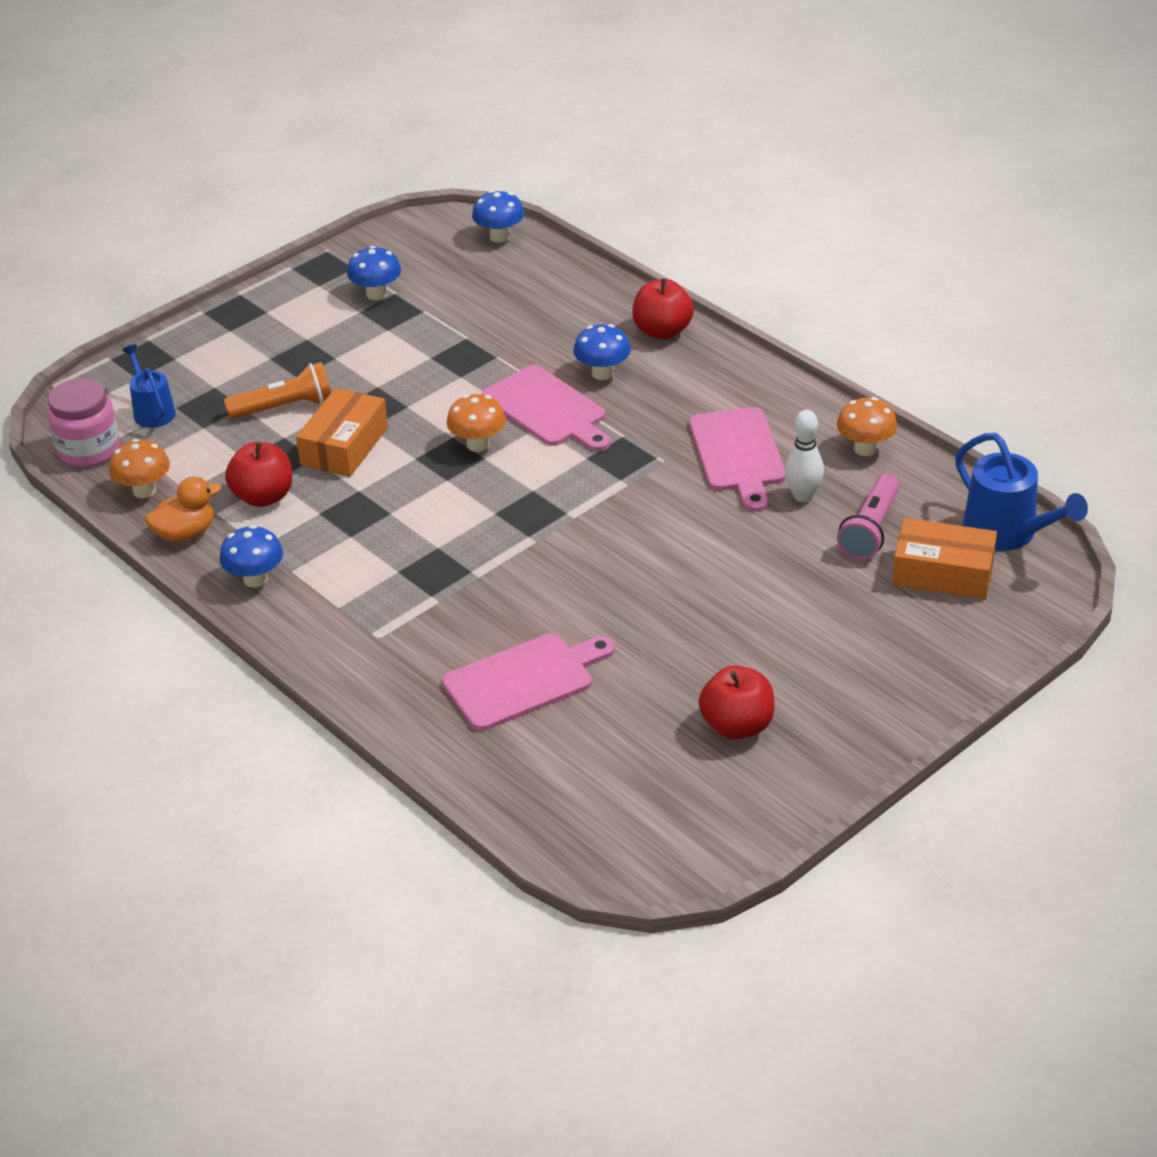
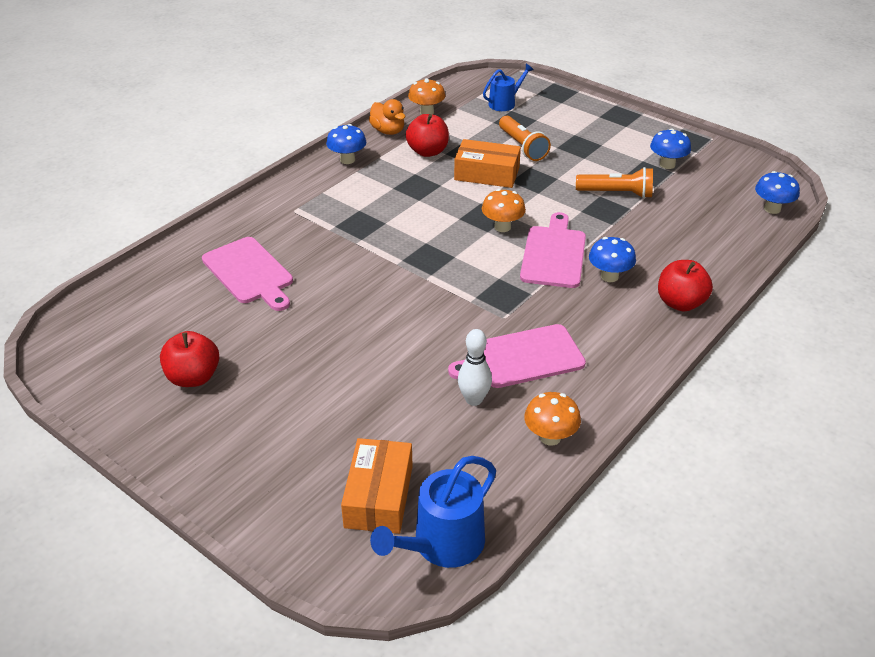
camera: 80 degrees right, 0 degrees up
pink jar [48,378,120,467] -> none
pink cutting board [482,365,611,452] -> pink cutting board turned 150 degrees clockwise [520,212,586,288]
pink flashlight [837,473,900,560] -> none
none -> orange flashlight [576,167,653,198]

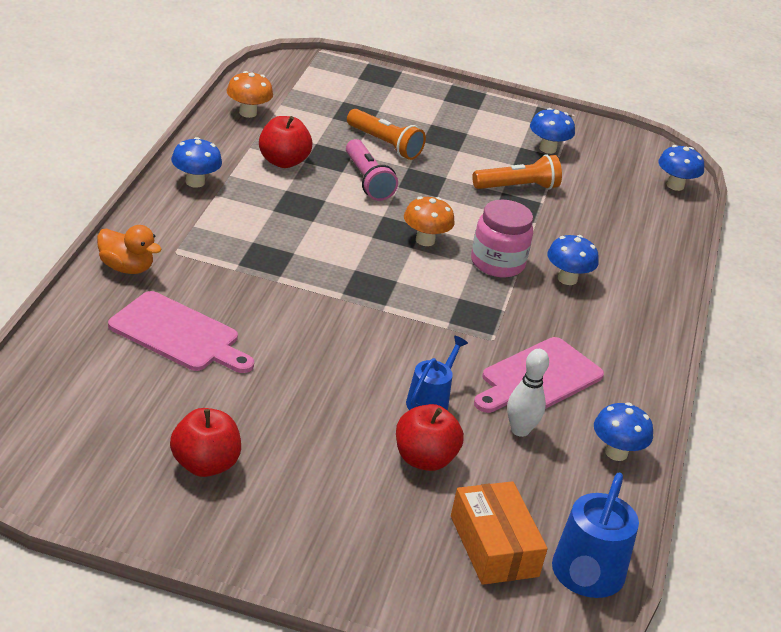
camera: 30 degrees left, 5 degrees down
orange duck [369,99,405,135] -> orange duck moved to [97,225,162,274]
orange box [454,139,521,188] -> pink flashlight [346,139,398,201]
blue watering can [483,64,533,111] -> blue watering can moved to [406,336,468,411]
pink cutting board [520,212,586,288] -> pink jar [471,200,533,277]
orange mushroom [524,392,581,446] -> blue mushroom [594,403,653,461]
red apple [658,260,713,311] -> red apple moved to [396,404,464,471]

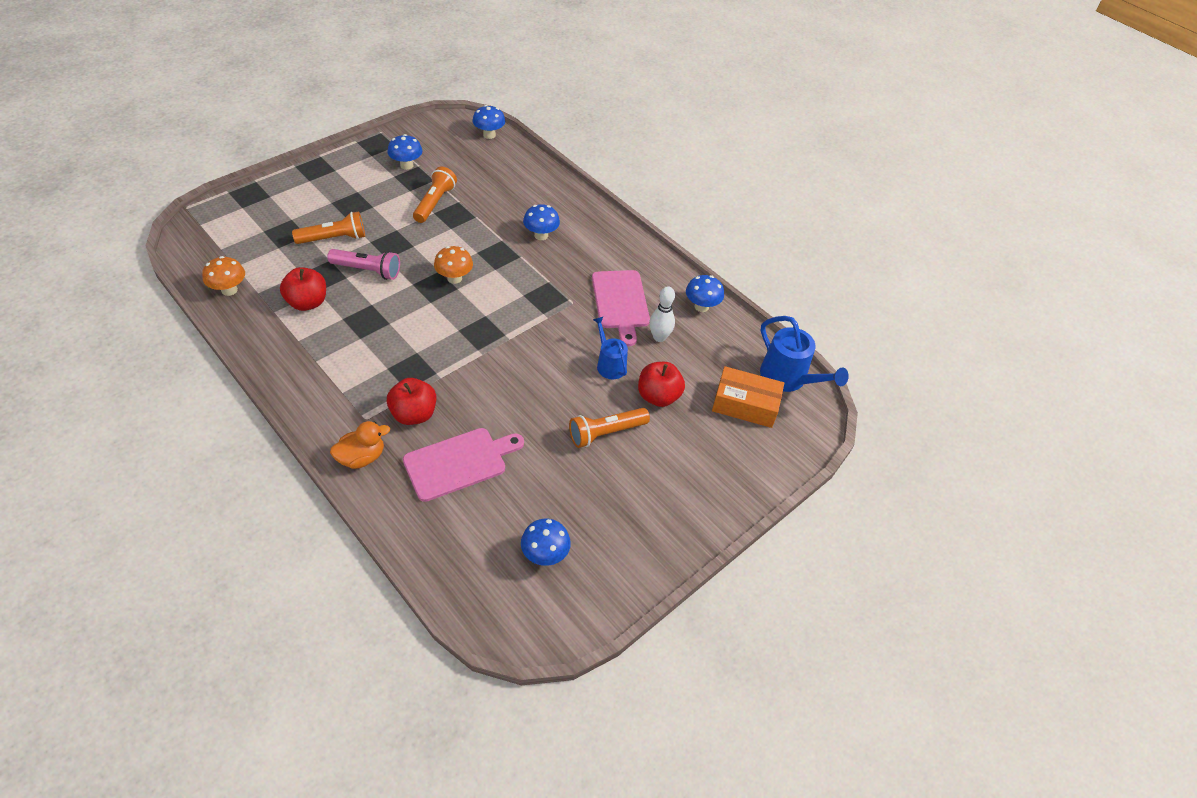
camera: 55 degrees left, 15 degrees up
red apple [170,408,241,477] -> red apple moved to [387,378,436,425]
blue mushroom [171,137,222,188] -> blue mushroom moved to [521,519,571,566]
pink jar [471,200,533,277] -> none
none -> orange flashlight [569,408,650,448]

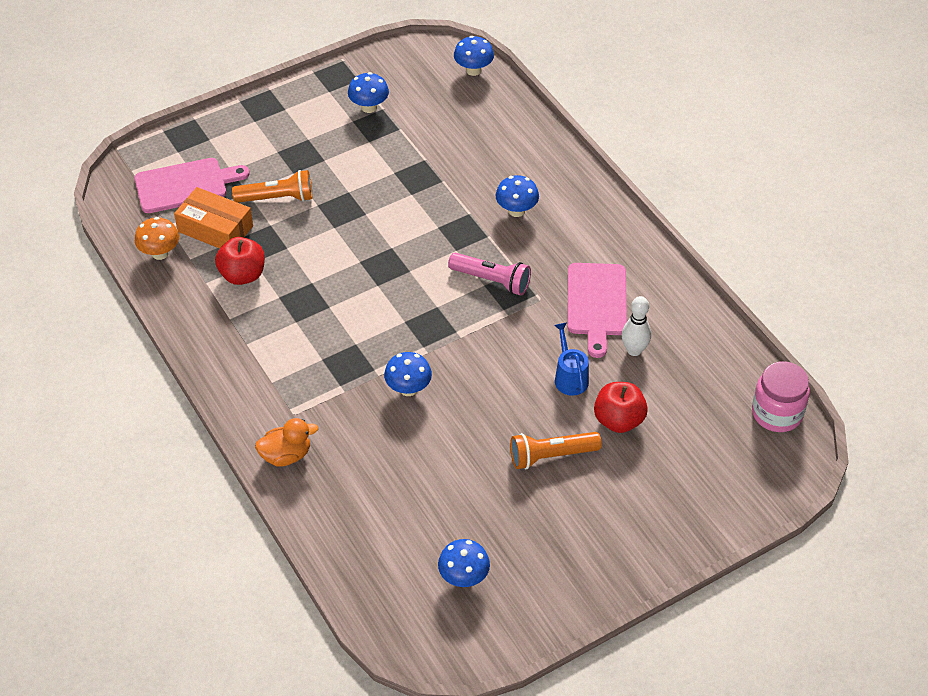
camera: 15 degrees right, 0 degrees up
pink flashlight [327,249,400,280] -> pink flashlight moved to [448,253,531,295]
red apple [387,378,436,425] -> none
pink cutting board [403,428,524,502] -> pink cutting board moved to [135,158,249,213]
orange flashlight [413,167,457,223] -> none
orange mushroom [434,246,473,284] -> none
blue mushroom [686,275,724,312] -> blue mushroom moved to [384,352,432,396]
orange box [712,366,784,428] -> orange box moved to [174,187,253,248]
blue watering can [760,316,849,392] -> pink jar [752,361,810,432]

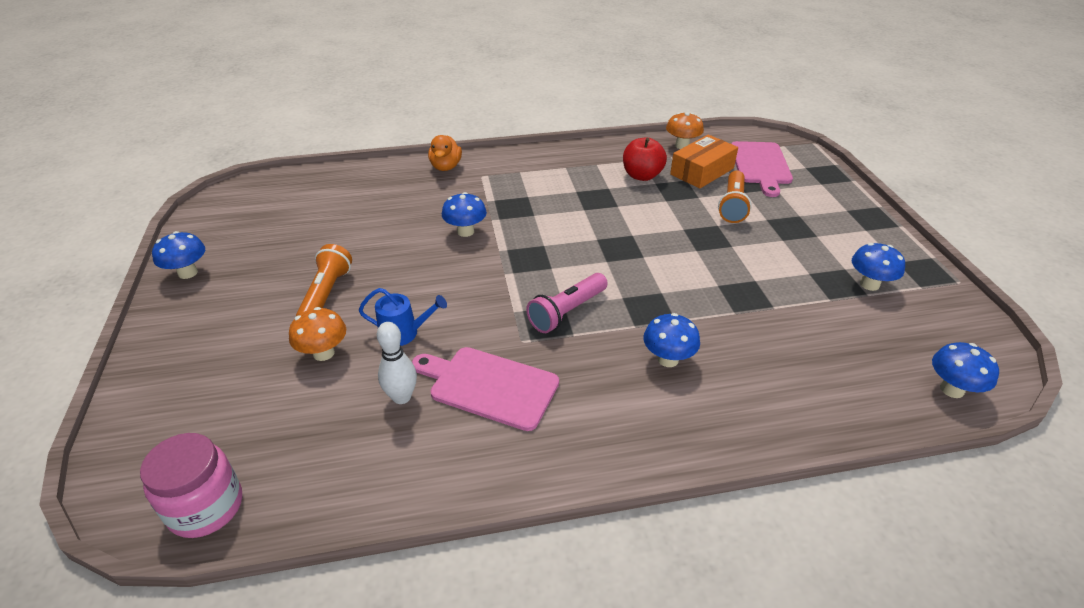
camera: 110 degrees right, 10 degrees down
blue mushroom [438,539,490,587] -> blue mushroom moved to [152,231,205,279]
red apple [594,382,648,433] -> orange mushroom [289,307,346,361]

